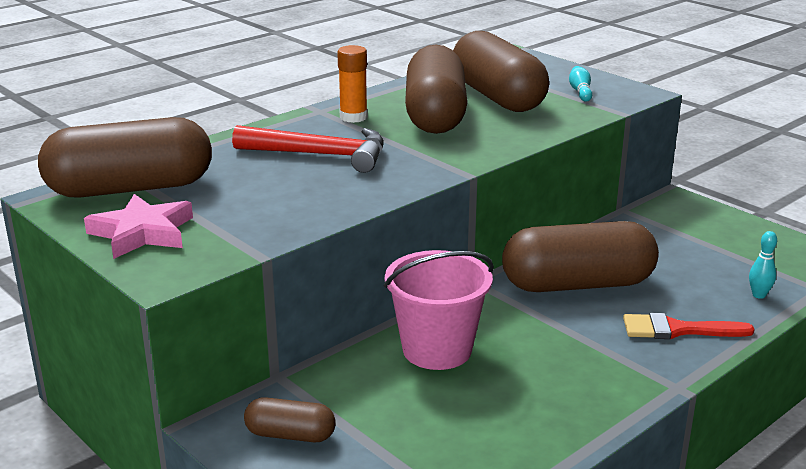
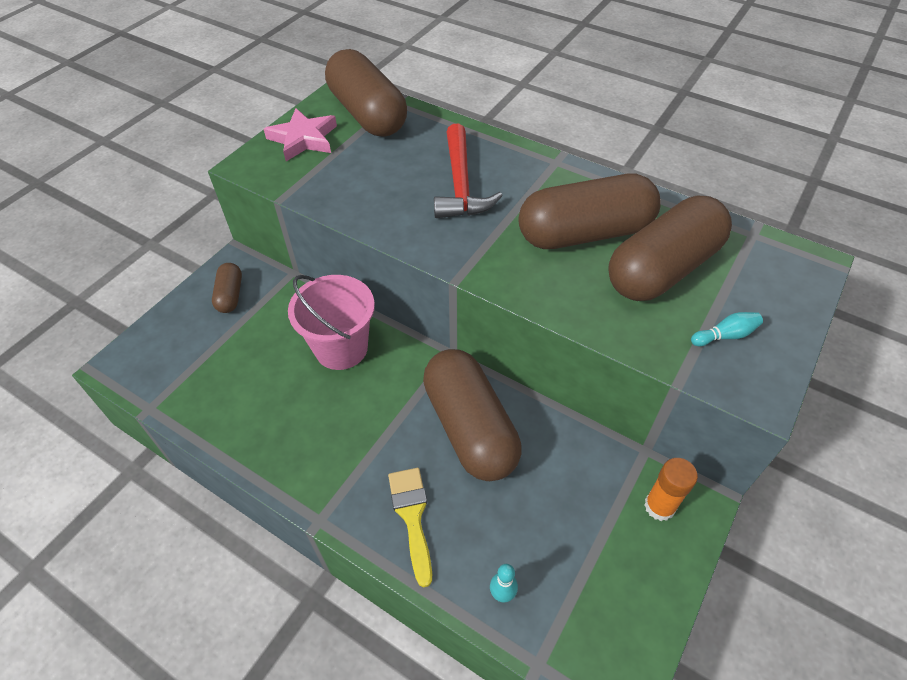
camera: 75 degrees right, 25 degrees up
orange glue stick [337,45,368,123] -> orange glue stick moved to [644,458,698,521]
red brush [623,313,755,339] -> yellow brush [388,468,432,587]

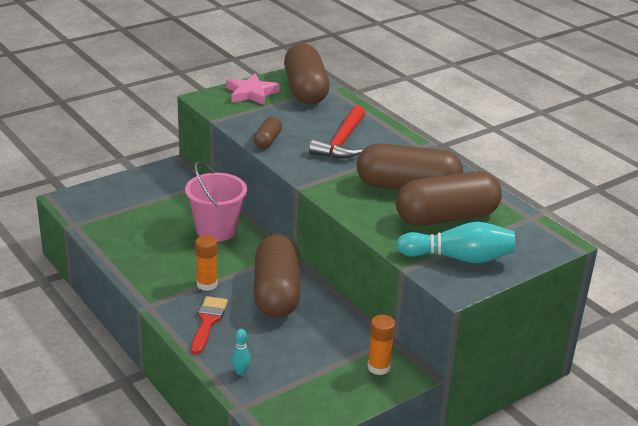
camera: 20 degrees right, 20 degrees down
brown capsule [212,263,242,313] -> brown capsule moved to [254,117,282,148]
yellow brush [388,468,432,587] -> red brush [191,296,228,354]
turquoise bowling pin [691,312,763,346] -> turquoise bowling pin [396,222,515,263], size x2.20
none -> orange glue stick [195,235,218,291]

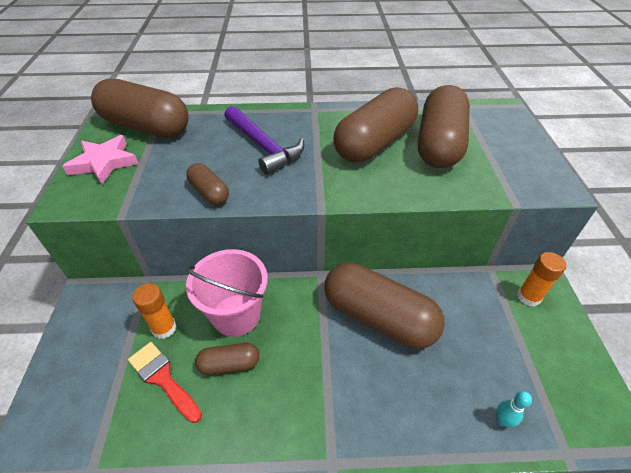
camera: 55 degrees left, 15 degrees up
red brush [191,296,228,354] -> red brush moved to [128,342,202,423]
orange glue stick [195,235,218,291] -> orange glue stick moved to [132,283,177,339]
red hammer [309,105,365,159] -> purple hammer [224,106,304,175]
turquoise bowling pin [396,222,515,263] -> none
none -> brown capsule [195,343,260,375]

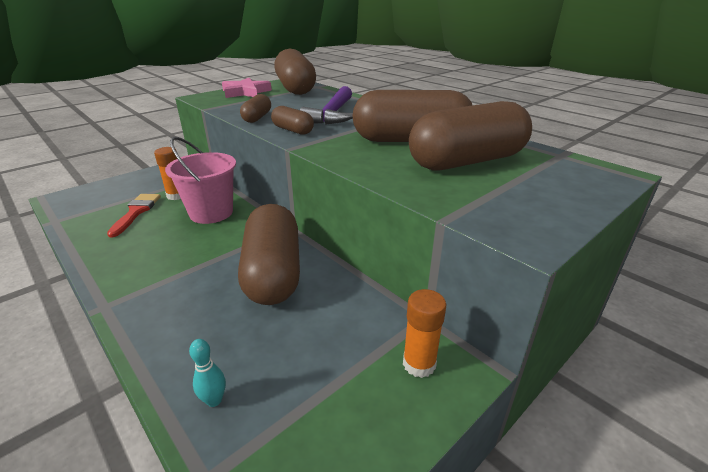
camera: 50 degrees right, 15 degrees down
brown capsule [195,343,260,375] -> brown capsule moved to [271,106,314,135]

